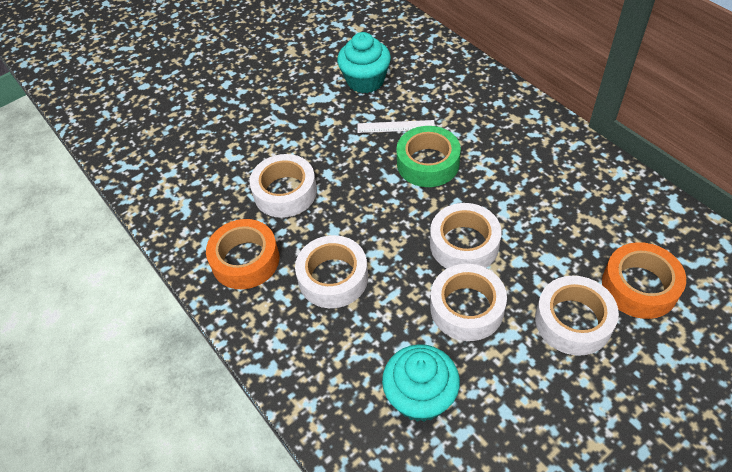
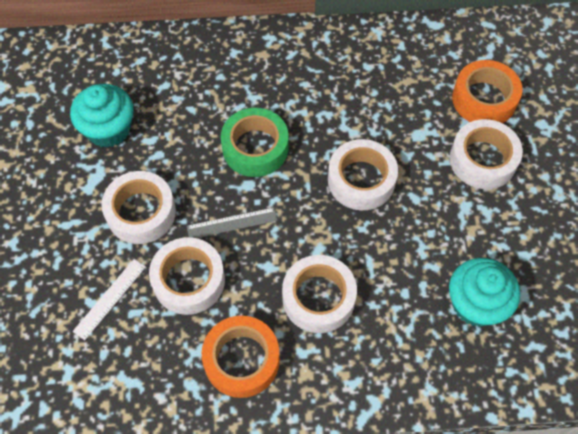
camera: 60 degrees left, 10 degrees up
white ruler [357,120,435,133] -> white ruler moved to [73,259,146,340]
white tape [430,264,507,341] -> white tape moved to [101,171,176,244]
none -> grey ruler [187,207,278,238]

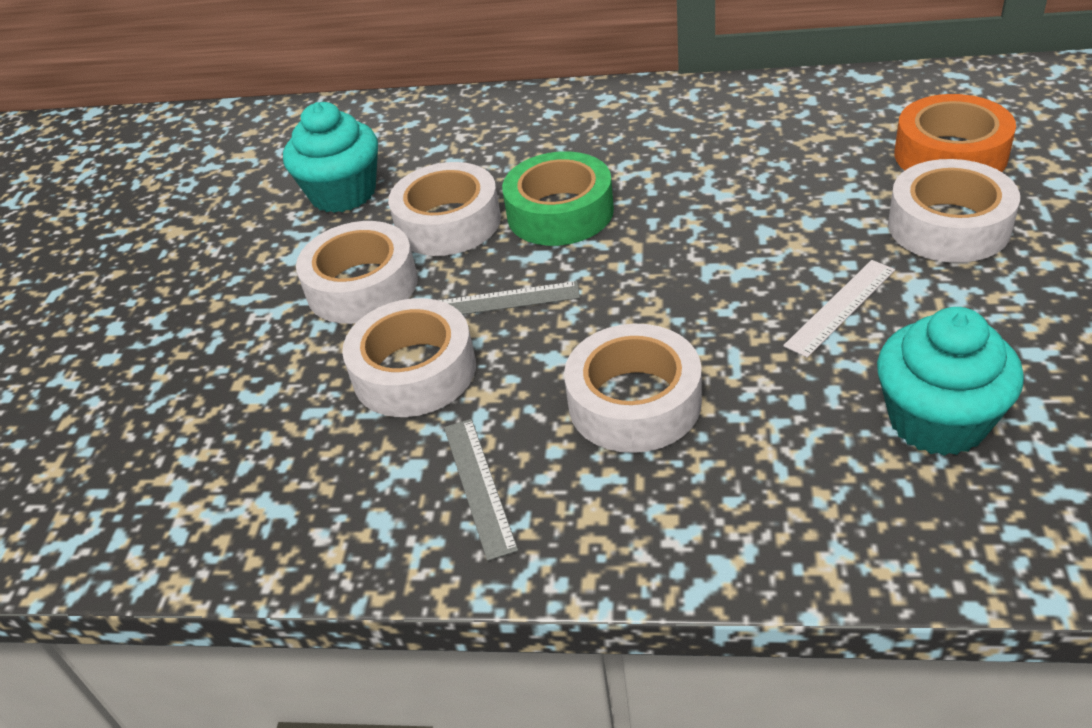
camera: 15 degrees right, 20 degrees down
white ruler [73,259,146,340] -> white ruler moved to [783,260,895,358]
orange tape [202,316,280,398] -> grey ruler [444,419,518,561]
white tape [328,139,398,210] -> white tape moved to [388,162,501,256]

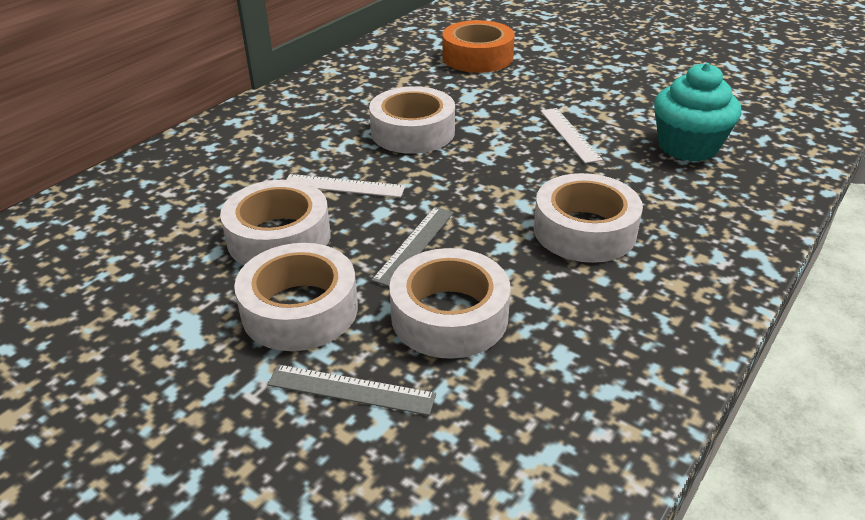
camera: 65 degrees left, 5 degrees down
turquoise cupcake [283,102,378,213] -> none
grey ruler [444,419,518,561] -> grey ruler moved to [267,364,436,416]
green tape [502,151,614,246] -> white ruler [286,174,405,198]
white tape [888,159,1020,263] -> white tape moved to [369,86,455,154]

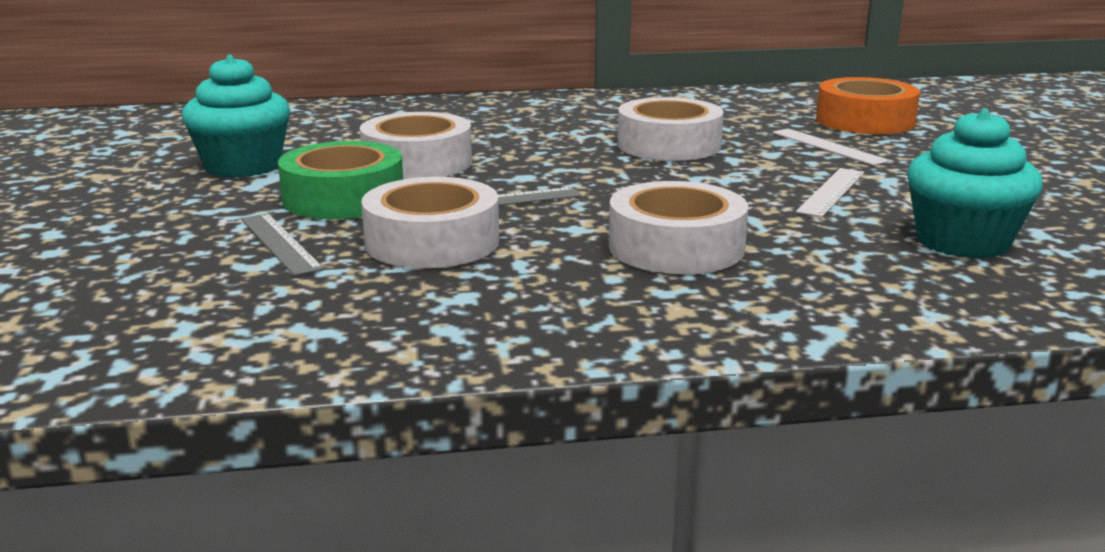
camera: 45 degrees right, 15 degrees down
white tape [234,243,358,351] -> green tape [278,141,403,219]
white ruler [286,174,405,198] -> white ruler moved to [772,129,890,166]
none -> turquoise cupcake [182,55,290,178]

